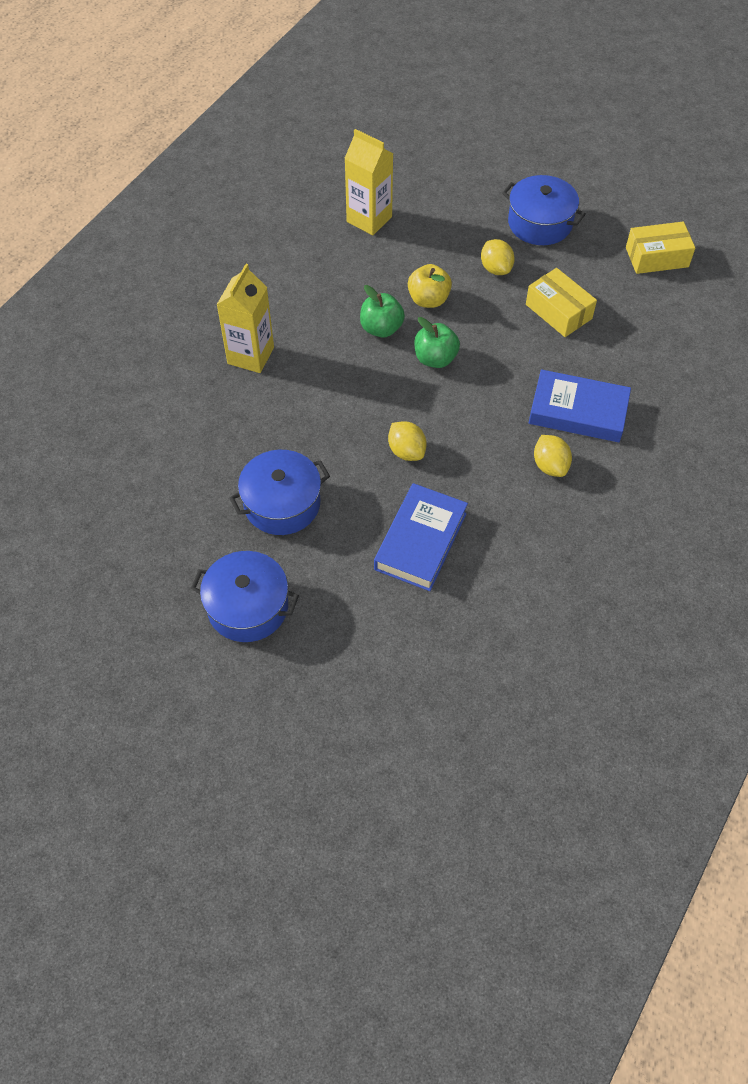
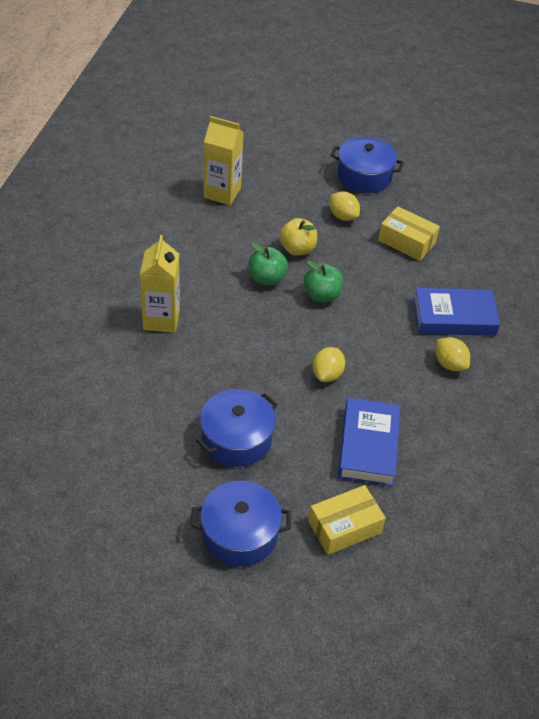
camera: 20 degrees left, 10 degrees down
yellow lemon [388,421,427,461] -> yellow lemon turned 75 degrees clockwise [312,347,345,382]
yellow box [626,222,695,274] -> yellow box moved to [308,485,386,555]

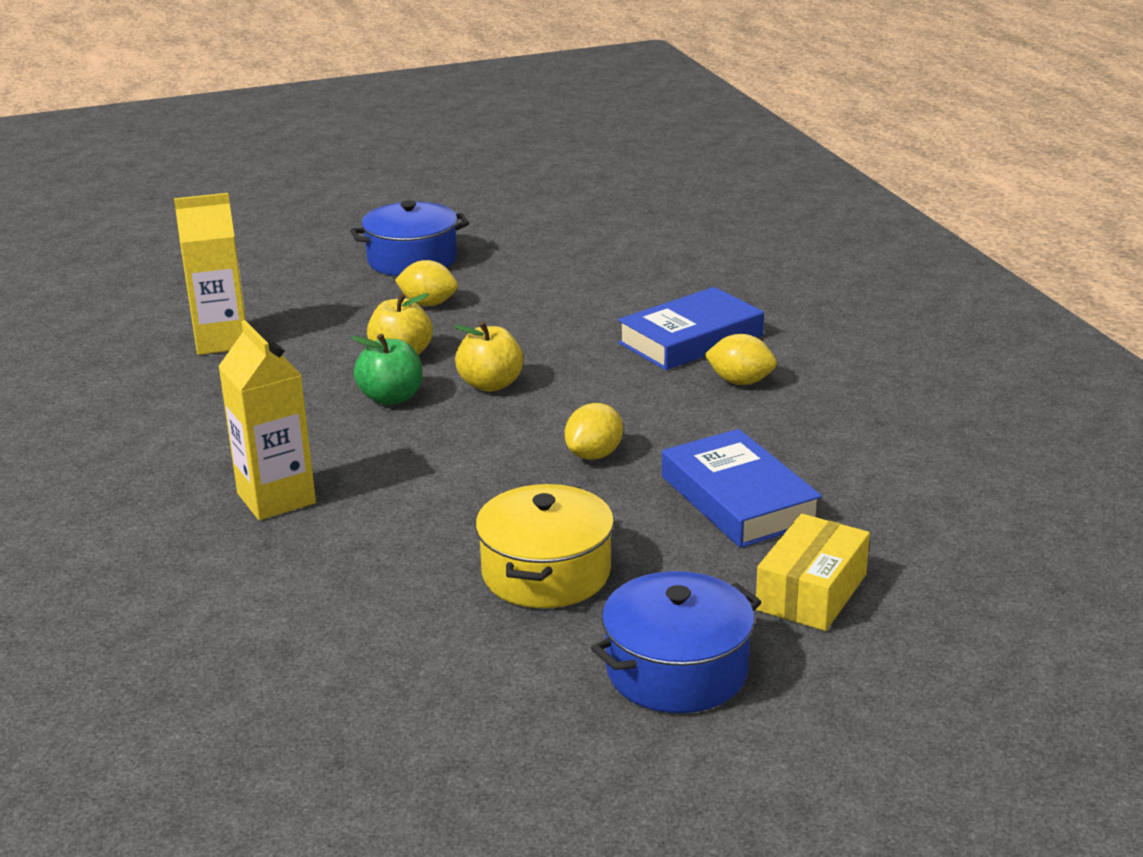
camera: 30 degrees left, 20 degrees down
blue pot [196,389,278,467] -> yellow pot [475,483,614,608]
green apple [303,260,343,302] -> yellow apple [454,321,524,392]
yellow lemon [312,347,345,382] -> yellow lemon turned 45 degrees clockwise [565,403,623,460]
yellow box [378,206,440,261] -> none

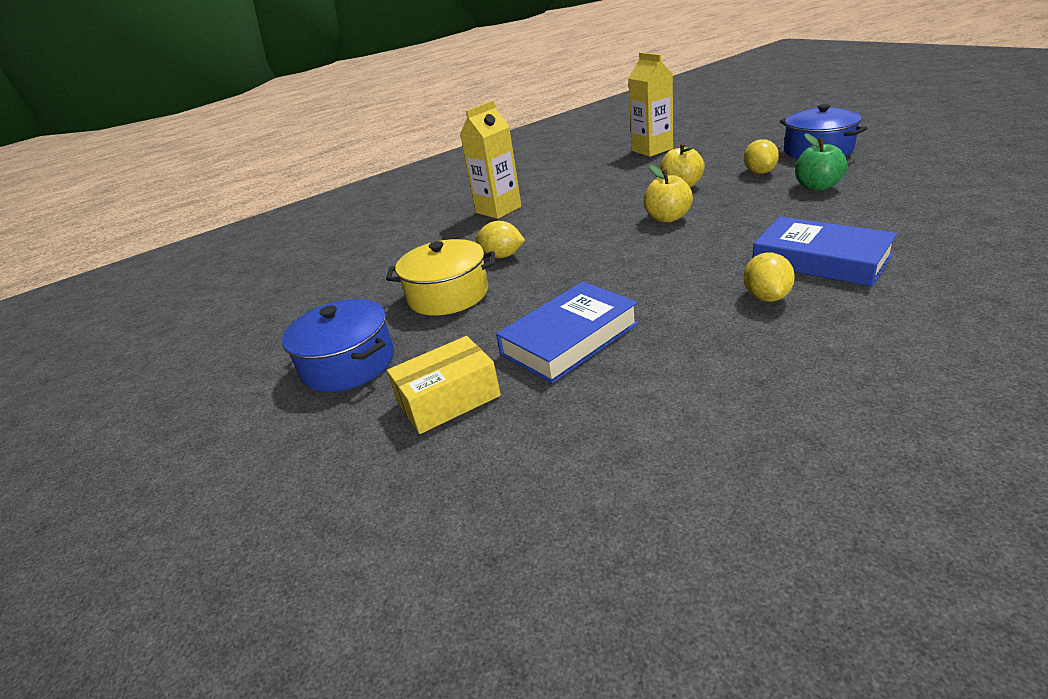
camera: 80 degrees right, 5 degrees up
green apple [351,334,423,405] -> green apple moved to [795,133,847,191]
yellow lemon [565,403,623,460] -> yellow lemon moved to [476,221,525,258]
yellow box [756,514,870,631] -> yellow box turned 45 degrees counterclockwise [387,336,501,434]

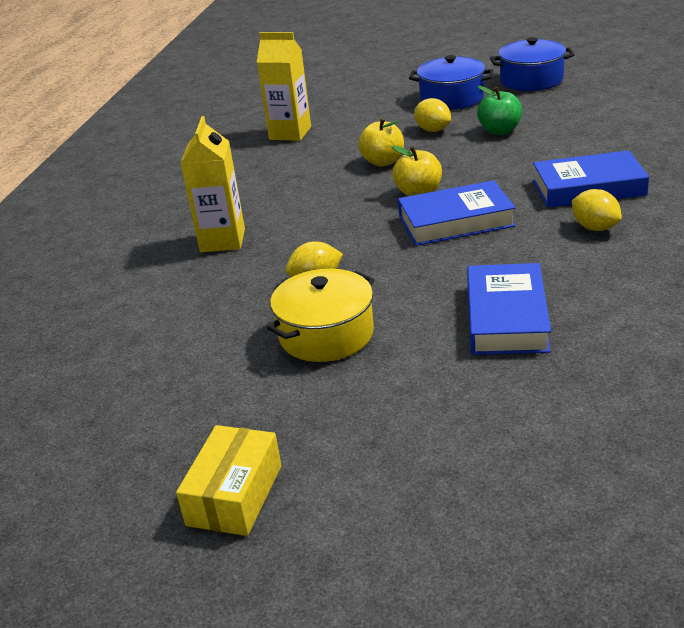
camera: 45 degrees left, 0 degrees up
blue pot [282,299,394,392] -> blue pot moved to [490,37,575,91]
yellow box [387,336,501,434] -> yellow box moved to [176,425,282,536]
none -> blue book [398,180,516,246]

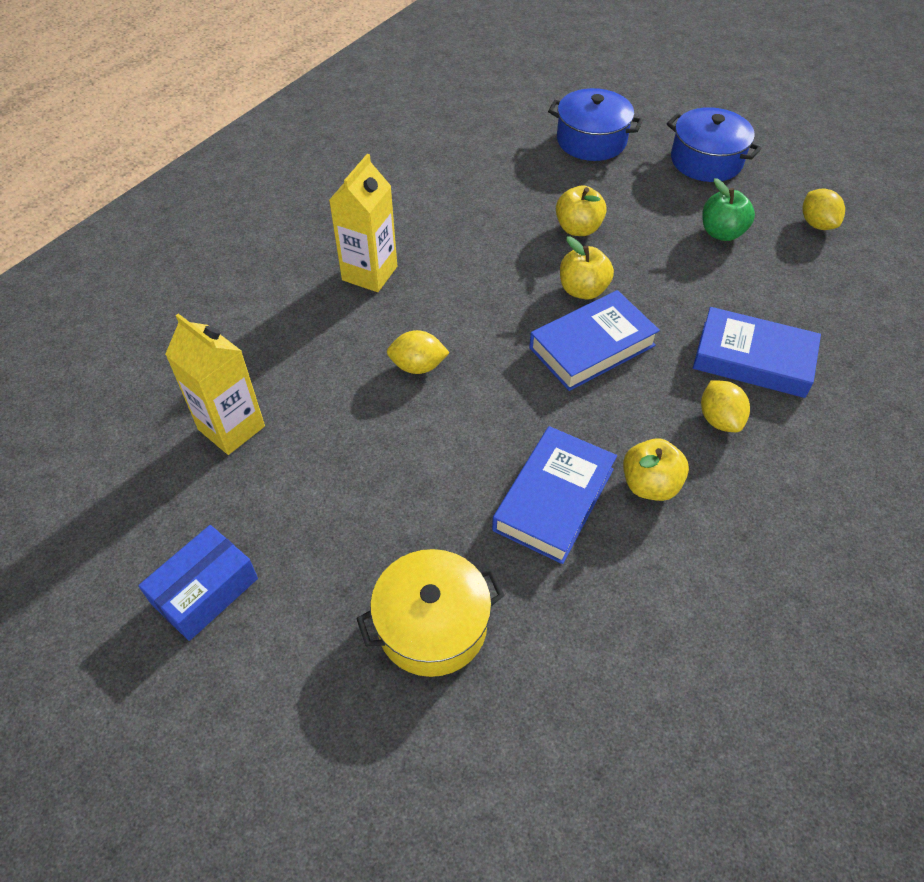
camera: 20 degrees right, 20 degrees up
yellow box [176,425,282,536] -> blue box [138,525,258,641]
yellow carton [257,32,311,141] -> yellow carton moved to [165,313,265,455]
yellow pot [267,269,375,362] -> yellow pot moved to [356,549,505,677]
blue book [398,180,516,246] -> blue book turned 45 degrees counterclockwise [529,290,660,391]
yellow lemon [414,98,451,132] -> yellow lemon moved to [802,189,845,230]
blue pot [490,37,575,91] -> blue pot moved to [548,88,643,161]
none -> yellow apple [623,438,689,501]

